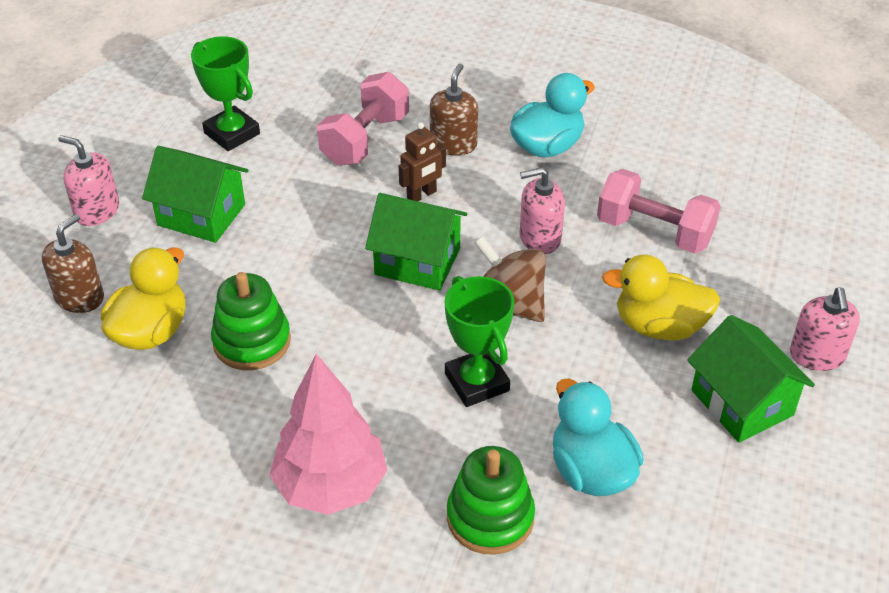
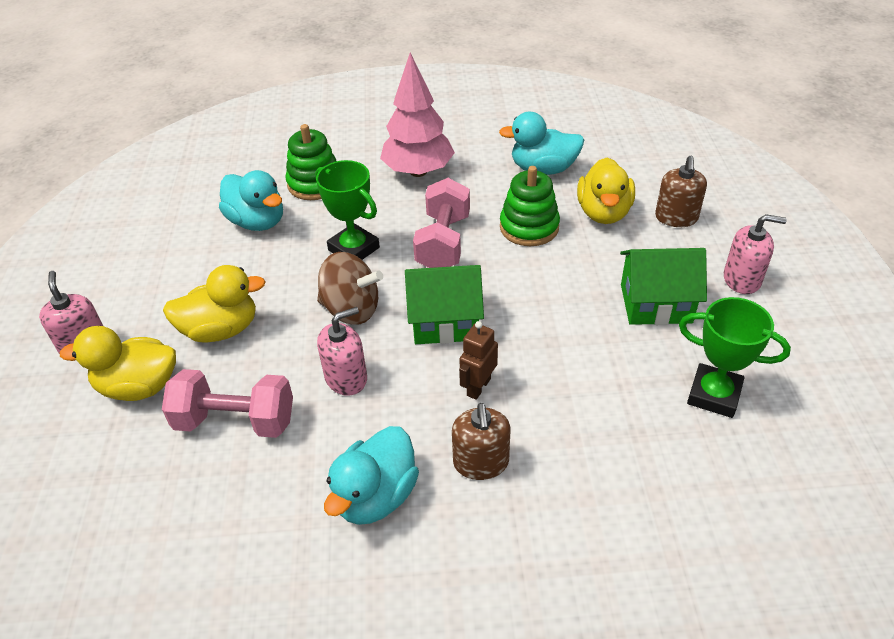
camera: 160 degrees right, 0 degrees up
pink dumbbell [317,72,409,166] -> pink dumbbell moved to [413,178,470,268]
green house [687,315,815,443] -> none
none -> yellow duck [60,326,176,401]
none -> turquoise duck [499,112,584,175]

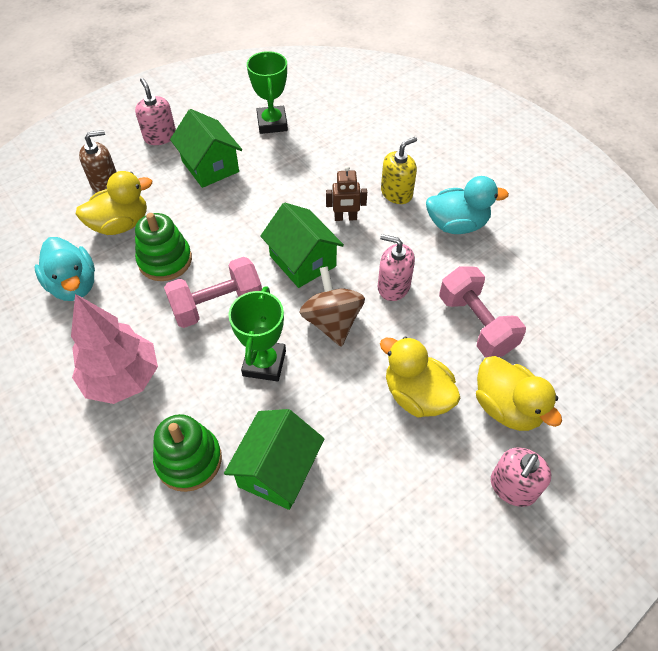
camera: 125 degrees left, 10 degrees up
turquoise duck [219,170,283,231] -> green house [224,409,324,510]
brown soap dispenser [452,403,510,480] -> yellow soap dispenser [381,137,417,204]

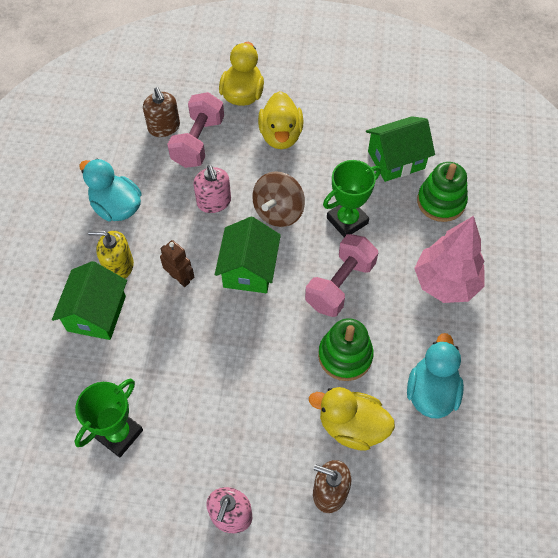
camera: 135 degrees left, 5 degrees up
pink dumbbell [164,257,262,328] -> pink dumbbell turned 75 degrees counterclockwise [305,234,378,317]
green house [170,109,242,188] -> green house moved to [52,261,127,340]
pink soap dispenser [491,447,551,507] -> none
none -> brown soap dispenser [143,87,180,137]

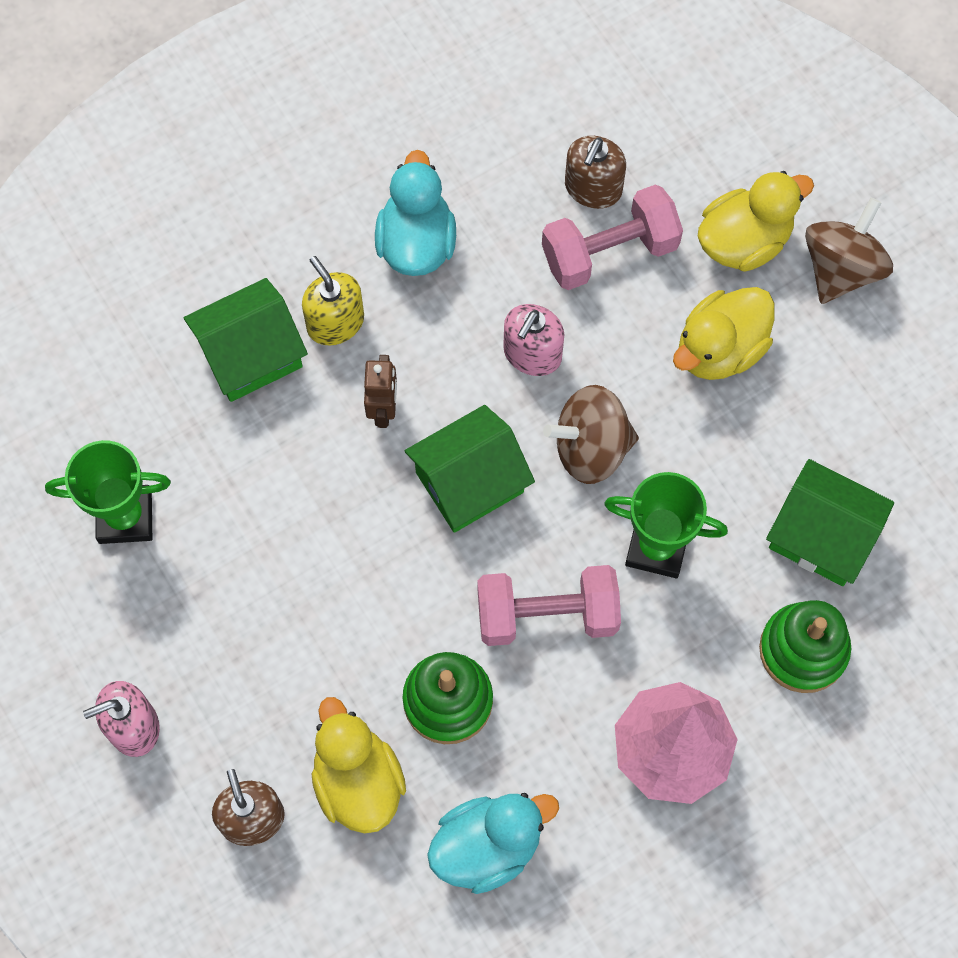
camera: 50 degrees right, 10 degrees up
none -> brown spinning top [805,197,893,304]

